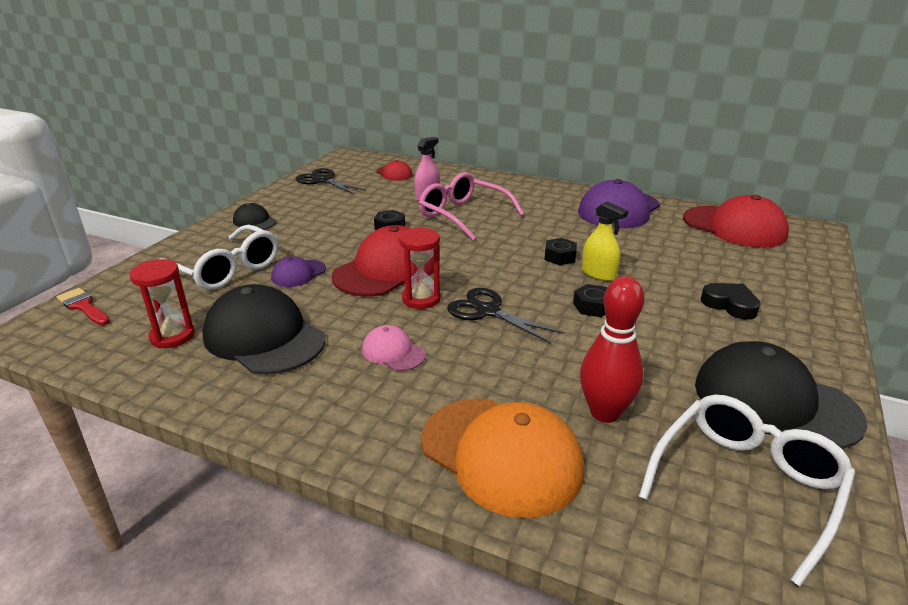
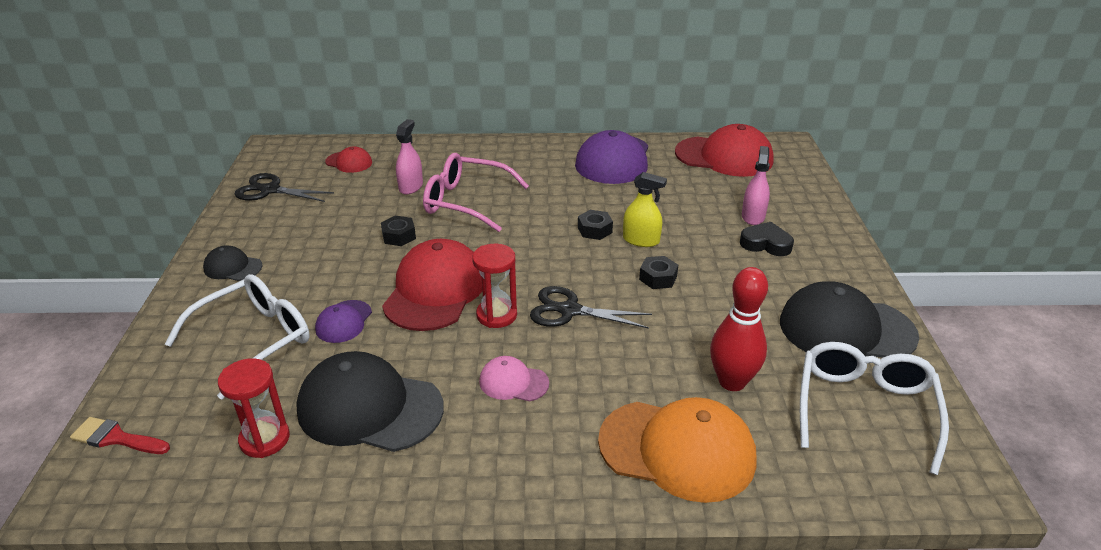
camera: 25 degrees left, 5 degrees up
white glasses [161,225,279,290] -> white glasses turned 60 degrees counterclockwise [165,274,310,400]
none -> pink spray bottle [742,146,770,225]

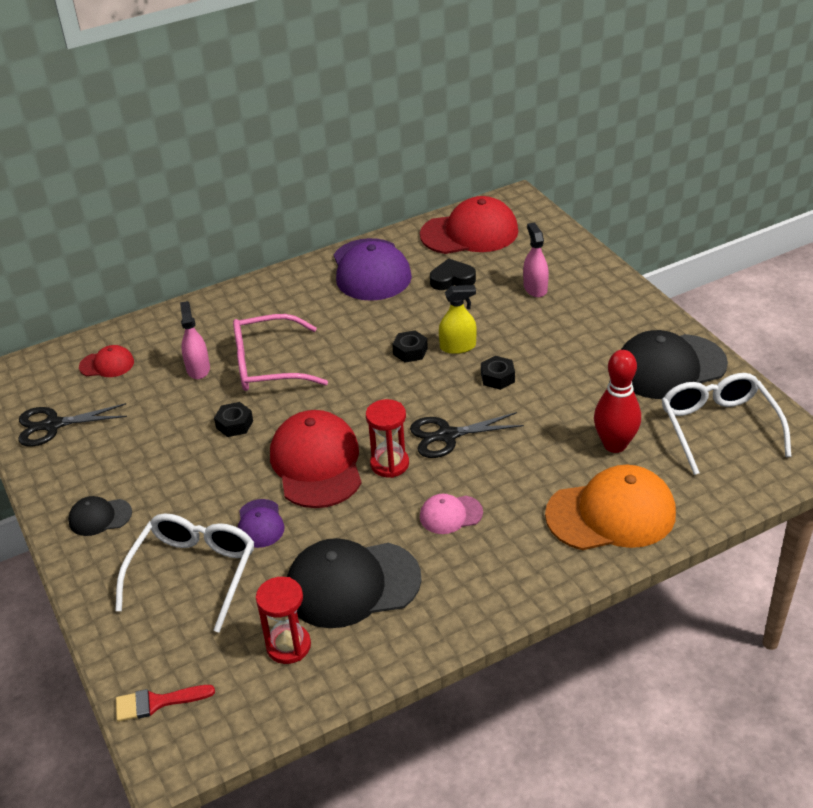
camera: 25 degrees left, 5 degrees up
black heart [740,222,794,256] -> black heart moved to [430,258,476,290]

